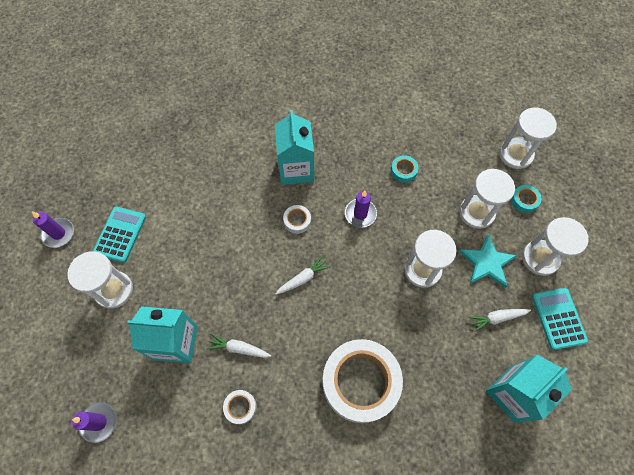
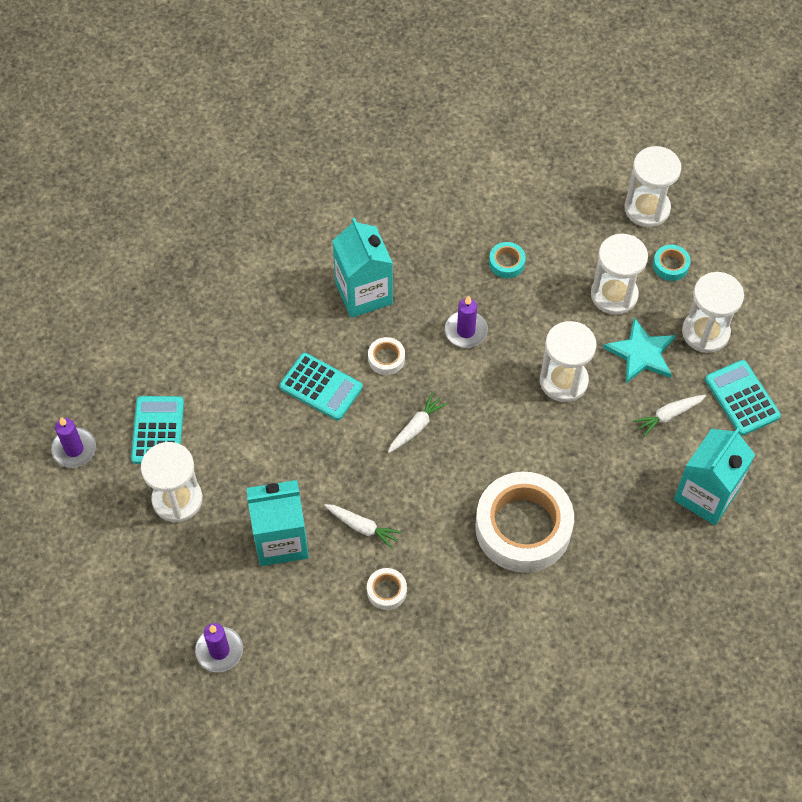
camera: 15 degrees left, 5 degrees down
white carrot [206,333,271,358] -> white carrot turned 150 degrees counterclockwise [324,504,402,549]
none -> turquoise calculator [280,353,363,420]

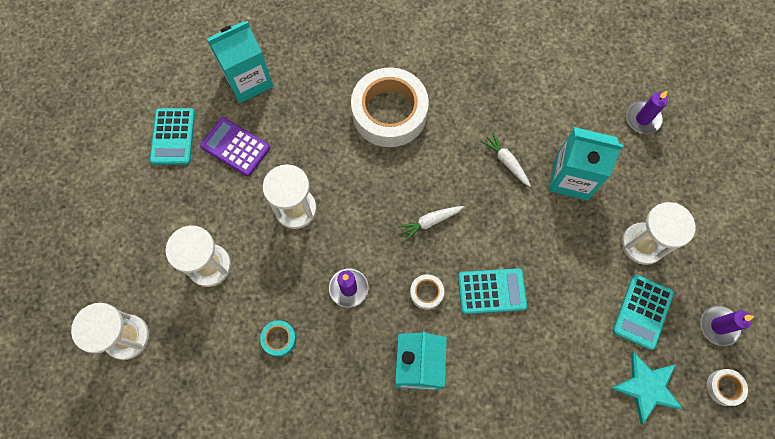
camera: 155 degrees left, 10 degrees up
turquoise calculator [280,353,363,420] -> turquoise calculator turned 120 degrees clockwise [458,268,527,314]
white tape [367,568,407,610] -> white tape moved to [707,369,748,406]
turquoise star [603,317,676,383] -> turquoise star moved to [611,352,683,425]
white carrot [633,395,706,437] -> purple calculator [200,117,270,176]
turquoise tape [653,245,691,281] -> none
white hourglass [682,272,744,353] -> none

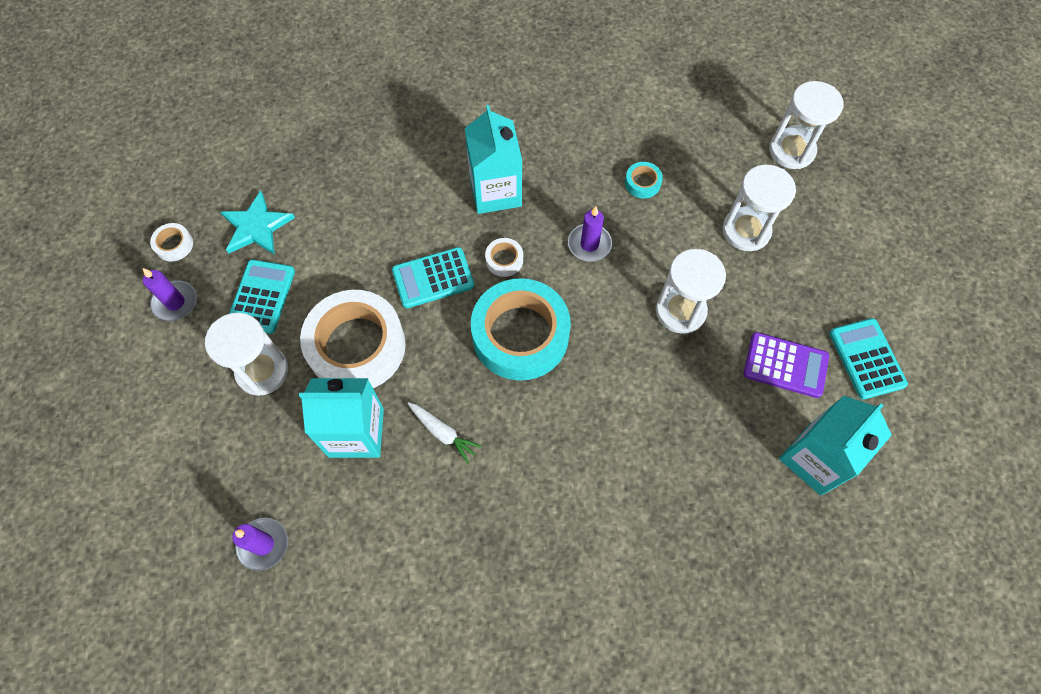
camera: 165 degrees right, 5 degrees down
white tape [351,67,429,147] -> white tape moved to [300,290,406,388]
white carrot [398,206,464,241] -> turquoise tape [471,278,571,380]

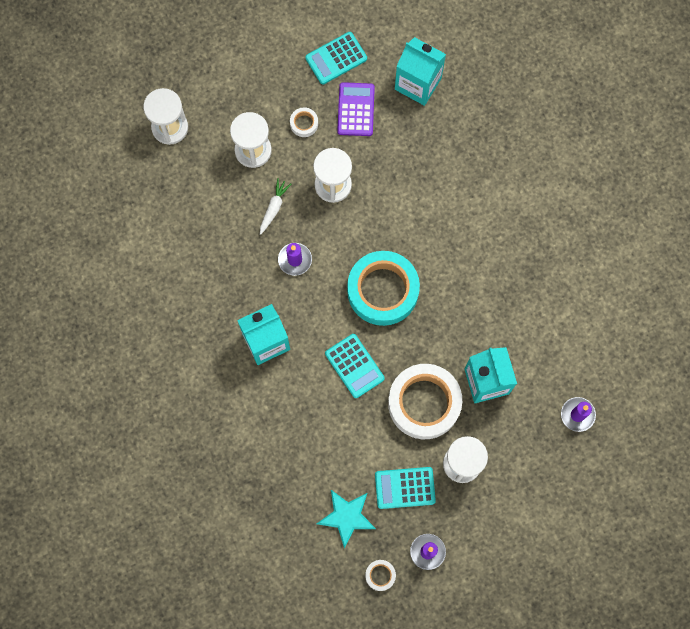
camera: 105 degrees left, 10 degrees up
white carrot [407,402,482,463] -> white carrot moved to [260,178,291,235]
white tape [485,238,523,277] -> white tape moved to [290,107,318,137]
turquoise tape [625,162,663,198] -> none

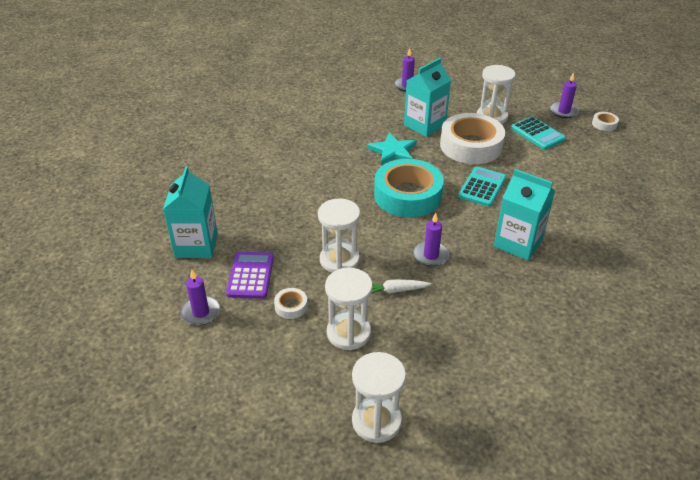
camera: 120 degrees left, 35 degrees down
turquoise calculator [305,32,367,85] -> purple candle [181,270,220,326]
turquoise star [317,490,376,549] -> turquoise star moved to [367,133,417,165]
purple calculator [337,82,375,136] -> purple calculator turned 120 degrees clockwise [226,252,274,299]

